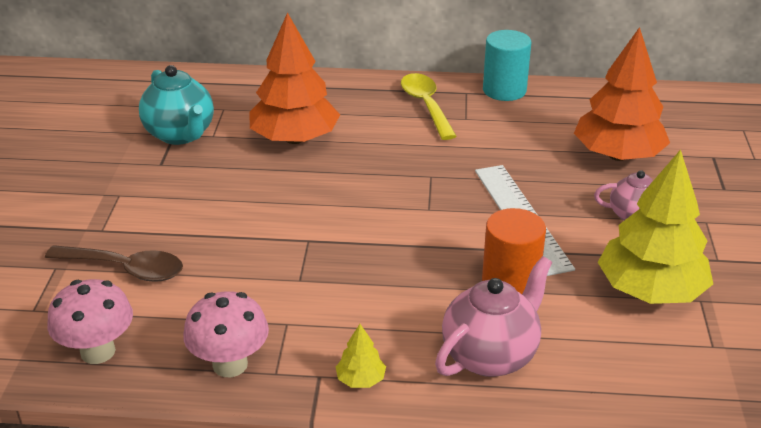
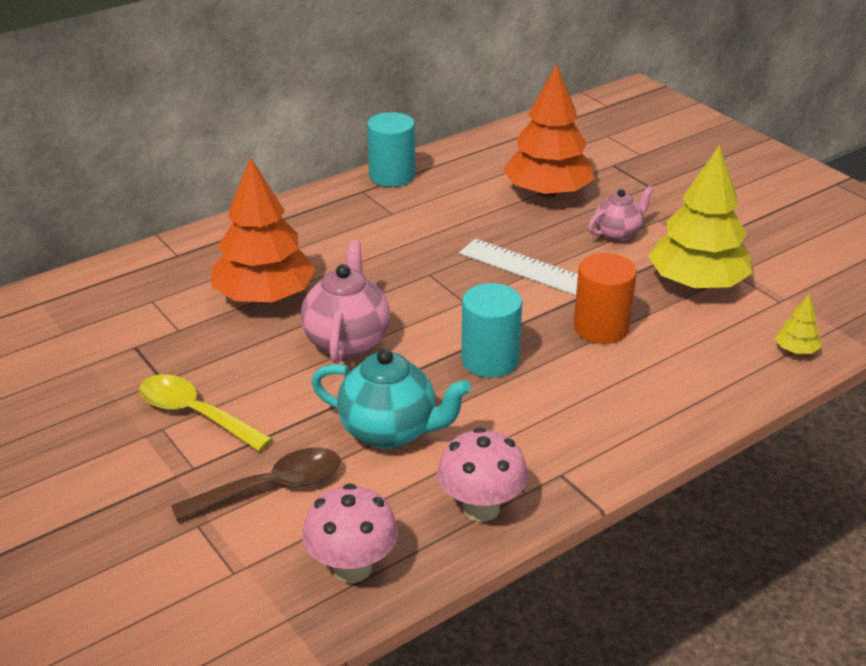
camera: 40 degrees left, 0 degrees up
turquoise teapot [139,65,214,145] -> turquoise teapot moved to [311,349,471,449]
yellow tree [336,324,386,388] -> yellow tree moved to [775,295,821,354]
yellow spoon [401,73,457,140] -> yellow spoon moved to [139,374,273,451]
pink teapot [435,256,552,377] -> pink teapot moved to [301,240,390,364]
none -> turquoise cylinder [461,283,522,378]

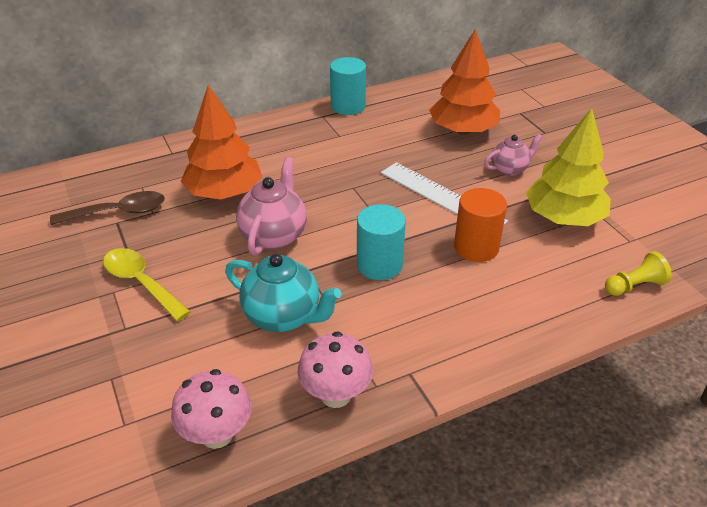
camera: 10 degrees right, 5 degrees up
brown spoon [171,447,341,521] -> brown spoon moved to [50,191,165,225]
yellow tree [775,295,821,354] -> yellow pawn [605,251,672,296]

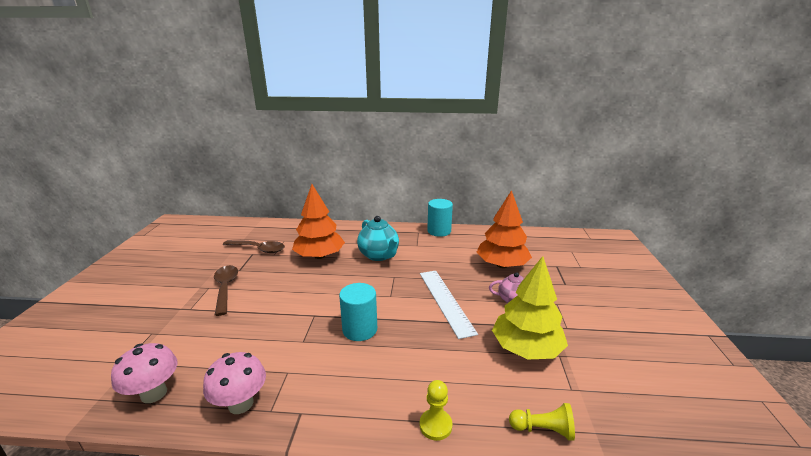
camera: 30 degrees right, 15 degrees down
yellow spoon [103,248,191,321] -> brown spoon [214,265,238,316]
turquoise teapot [225,254,341,332] -> turquoise teapot moved to [357,216,399,261]
pink teapot [236,157,307,256] -> none
orange cylinder [454,188,507,262] -> none
none -> yellow pawn [420,380,453,441]

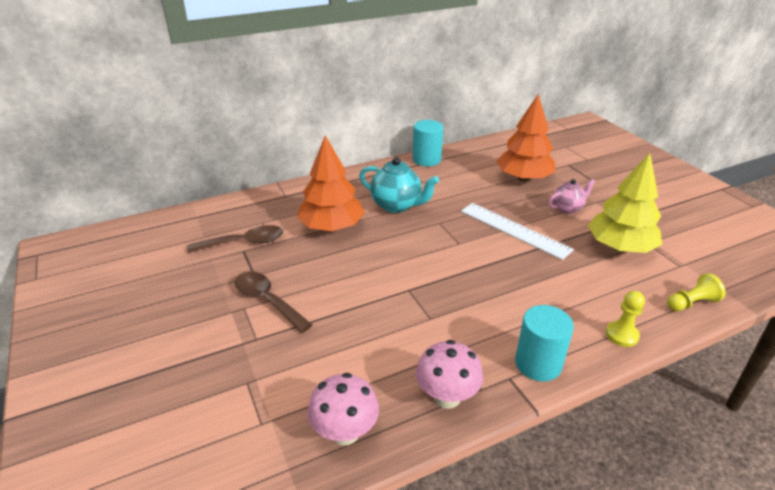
camera: 30 degrees left, 10 degrees up
turquoise cylinder [339,283,377,341] -> turquoise cylinder moved to [515,305,574,382]

